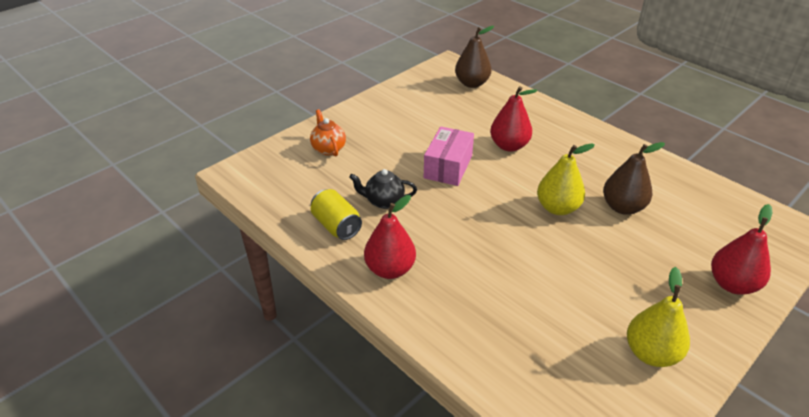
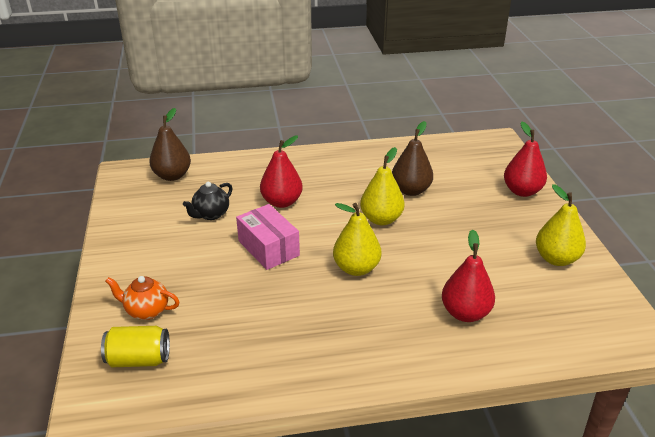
camera: 55 degrees left, 5 degrees down
yellow can [311,189,362,240] -> yellow can moved to [101,326,170,367]
black teapot [349,169,417,209] -> black teapot moved to [183,182,233,220]
red pear [364,195,416,279] -> red pear moved to [442,230,495,322]
none -> yellow pear [333,203,381,276]

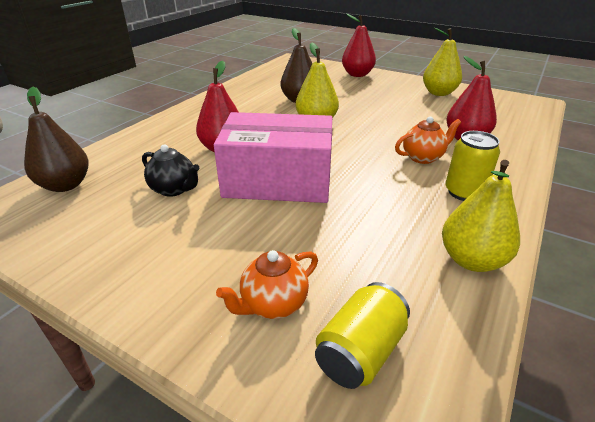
camera: 50 degrees left, 0 degrees up
black teapot [183,182,233,220] -> black teapot turned 45 degrees counterclockwise [142,144,199,197]
pink box [236,204,300,270] -> pink box [214,112,332,203], size x1.56
yellow pear [333,203,381,276] -> yellow pear moved to [442,160,520,272]
none -> orange teapot [395,117,461,164]
none -> yellow can [445,131,500,201]

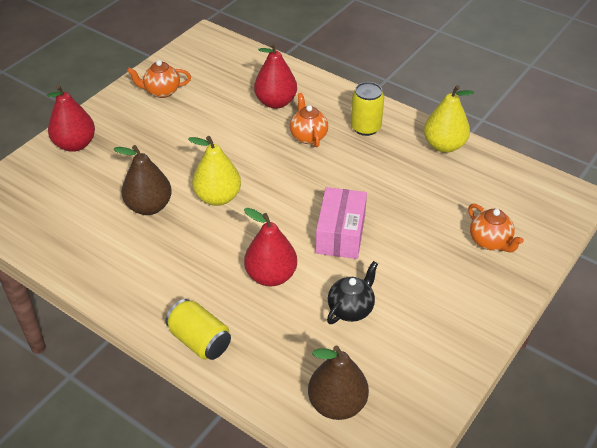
camera: 85 degrees left, 10 degrees up
pink box [214,112,332,203] -> pink box [316,187,367,259], size x0.64
yellow can [315,282,410,389] -> yellow can moved to [165,299,231,360]
yellow pear [423,28,462,96] -> orange teapot [127,60,191,98]

